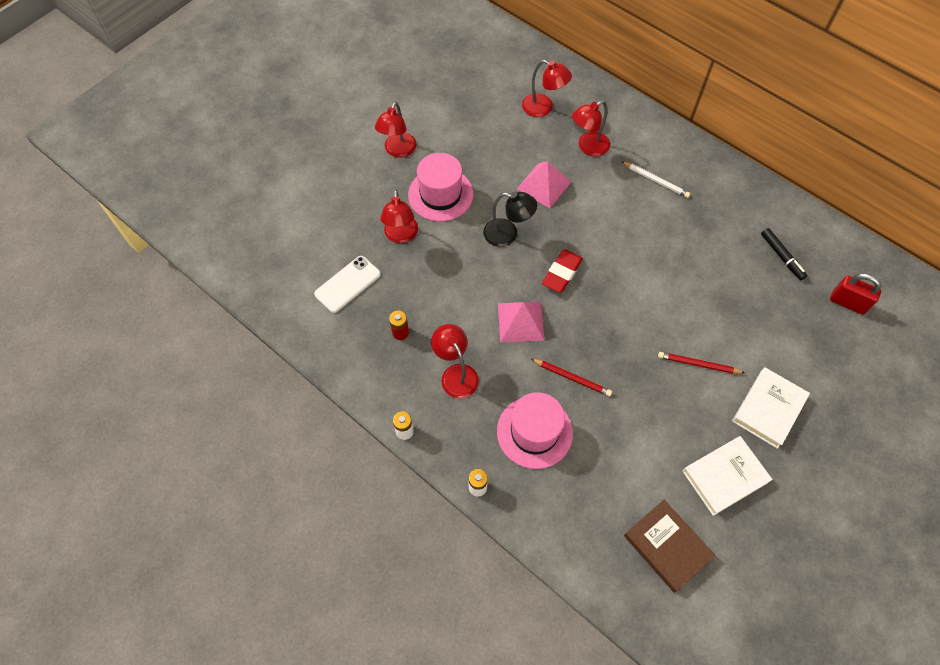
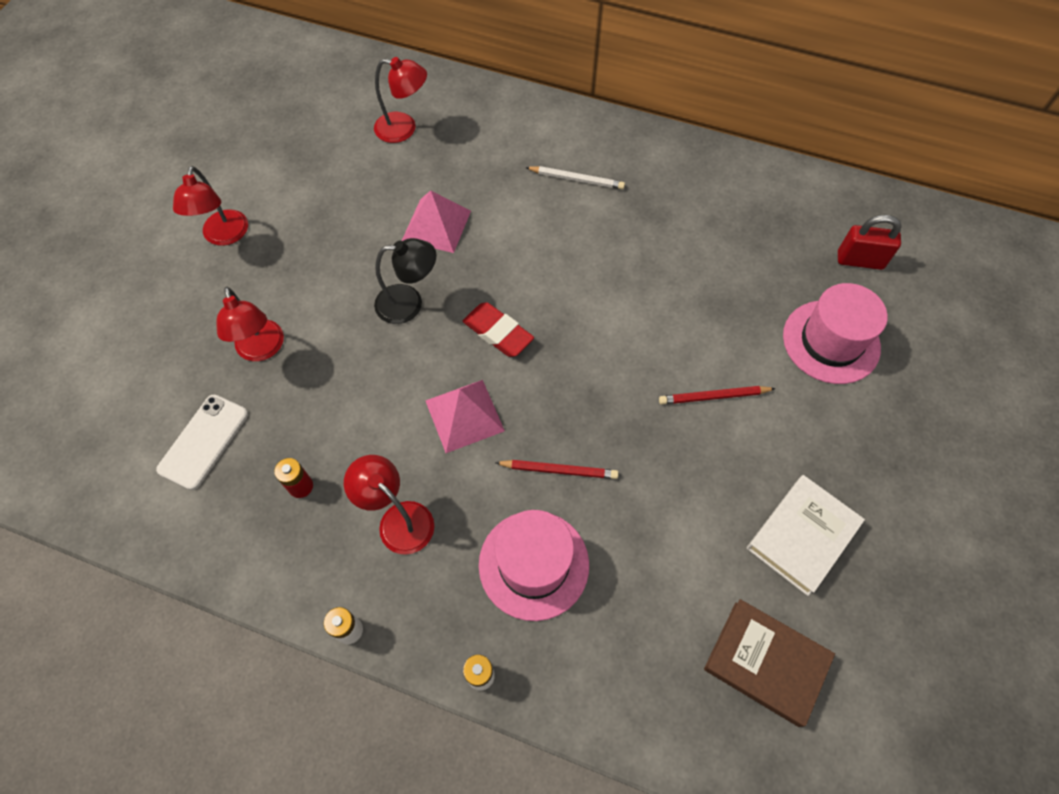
camera: 20 degrees left, 0 degrees up
pink hat [408,153,473,222] -> pink hat moved to [783,283,887,384]
red eraser [542,249,583,293] -> red eraser turned 60 degrees counterclockwise [463,302,534,357]
red lamp [572,100,610,157] -> none
white book [732,367,810,449] -> none
black marker [761,228,807,280] -> none

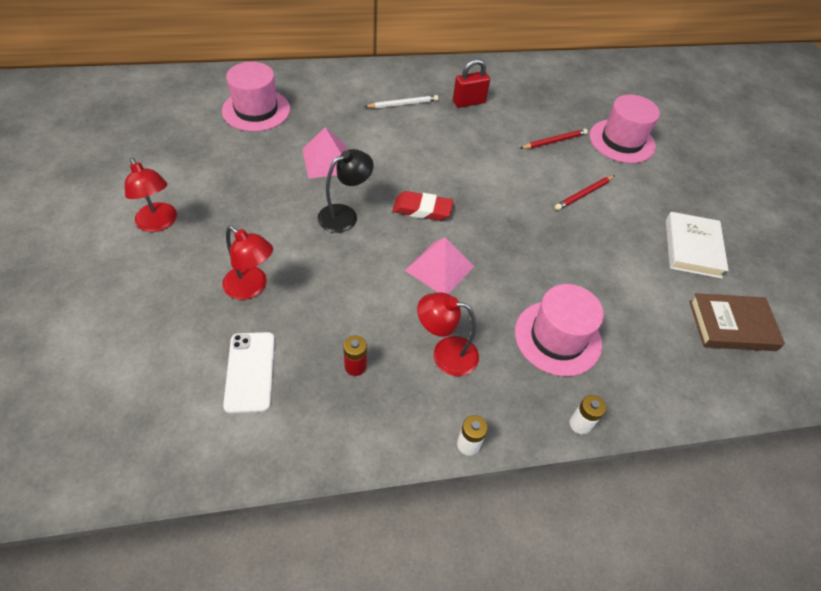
camera: 35 degrees left, 10 degrees down
red lamp [374,57,427,143] -> pink hat [222,62,290,132]
red pencil [495,460,619,479] -> red pencil moved to [520,129,588,149]
red padlock [838,215,902,270] -> red padlock moved to [453,59,490,108]

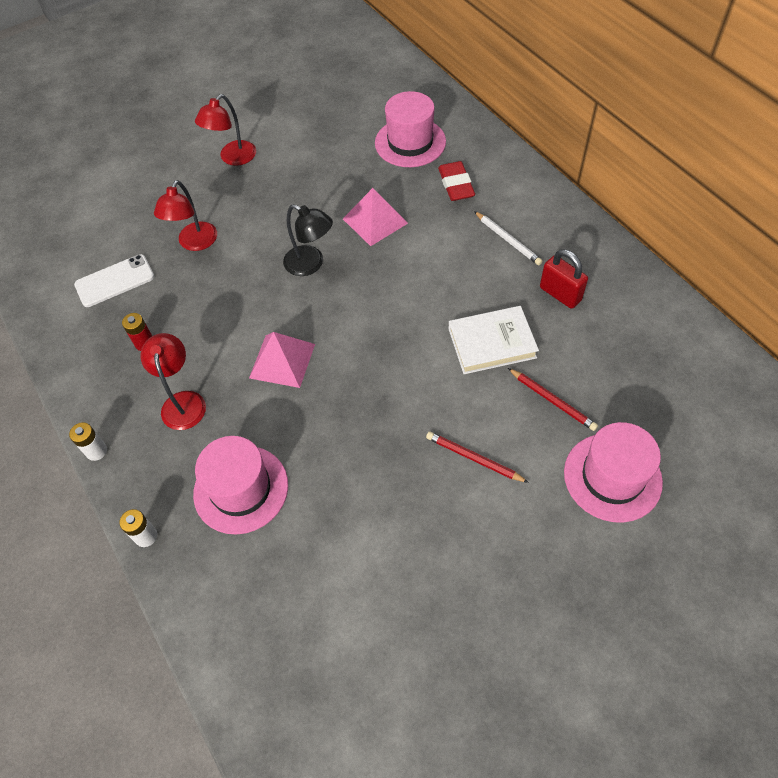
camera: 75 degrees right, 5 degrees up
red eraser [392,191,453,221] -> red eraser moved to [438,161,475,201]
white book [666,212,729,279] -> white book moved to [449,306,539,374]
brown book [689,293,785,351] -> none

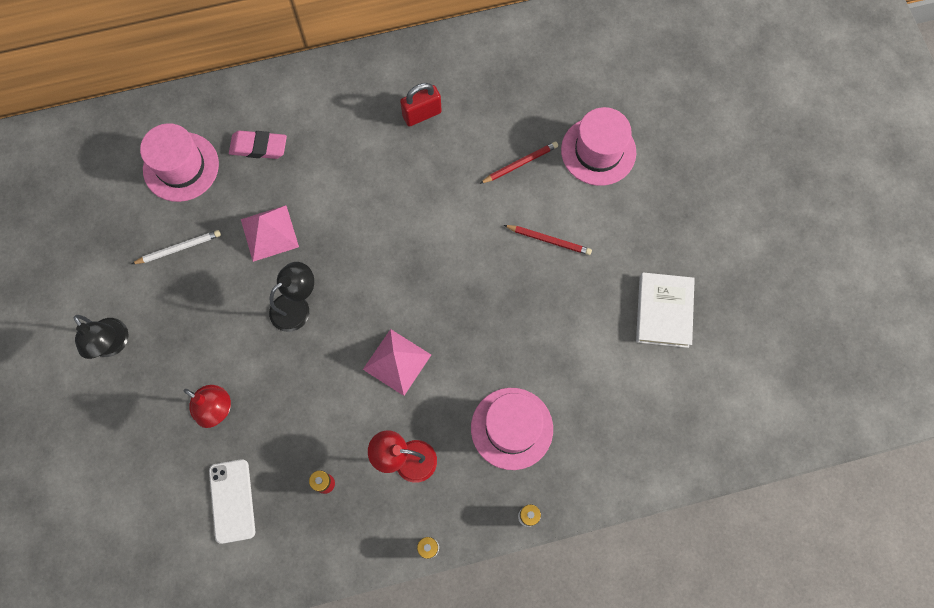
camera: 75 degrees left, 15 degrees up
red lamp [195,94,256,166] -> black lamp [74,315,129,359]
red pencil [426,431,529,483] -> red pencil turned 120 degrees counterclockwise [504,225,592,255]
red eraser [438,161,475,201] -> pink eraser [229,130,287,159]
white book [449,306,539,374] -> white book moved to [636,272,695,348]
white pencil [474,211,543,265] -> white pencil moved to [132,230,221,264]

